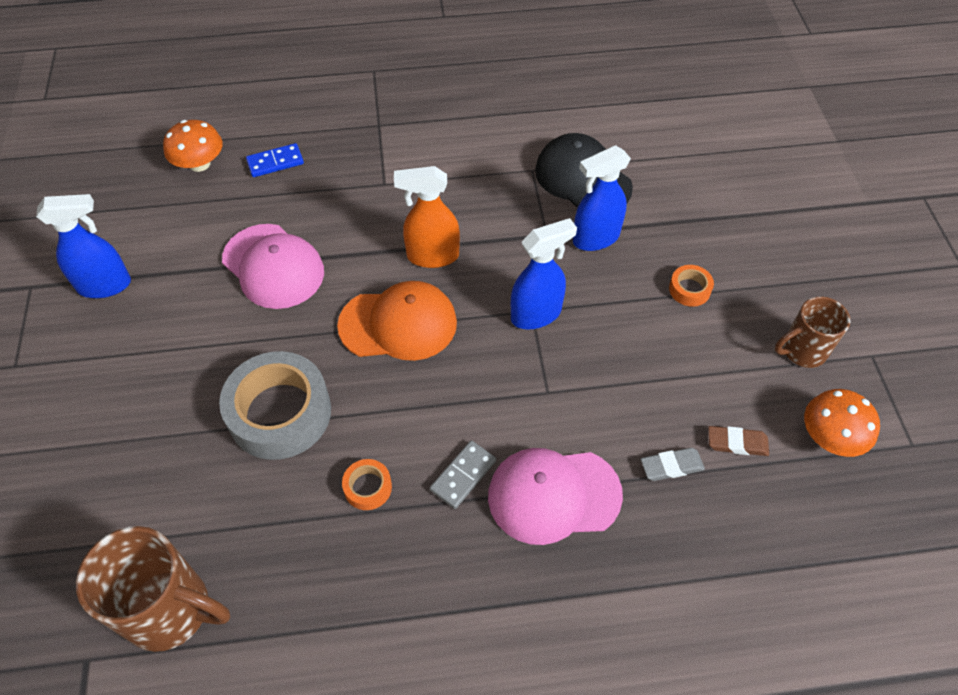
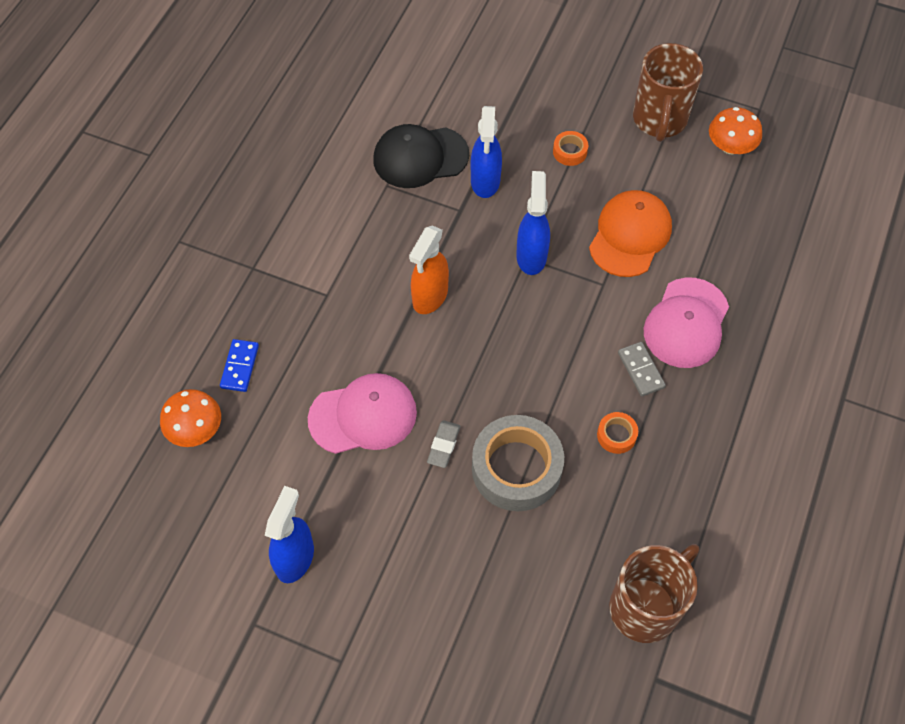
camera: 60 degrees left, 5 degrees up
orange cap [337,281,457,361] -> orange cap moved to [589,190,672,277]
grey eraser [641,448,705,481] -> grey eraser moved to [427,420,460,468]
brown eraser [708,426,769,456] -> none
brown mug [775,296,850,368] -> brown mug [633,43,703,142], size x1.59

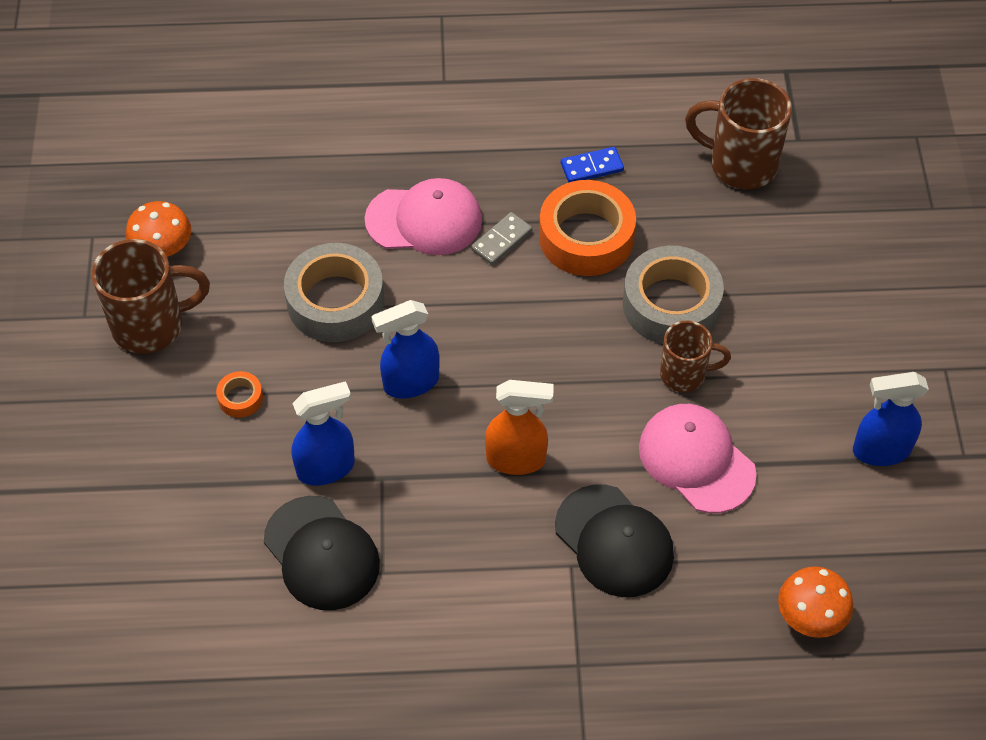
camera: 115 degrees left, 5 degrees down
blue domino [220,339,259,392] -> blue domino moved to [561,147,624,183]
grey eraser [427,420,460,468] -> brown mug [660,321,731,392]
orange cap [589,190,672,277] -> grey tape [284,243,384,342]
orange tape [597,412,638,454] -> orange tape [539,180,636,276], size x2.25
none -> black cap [555,485,674,597]

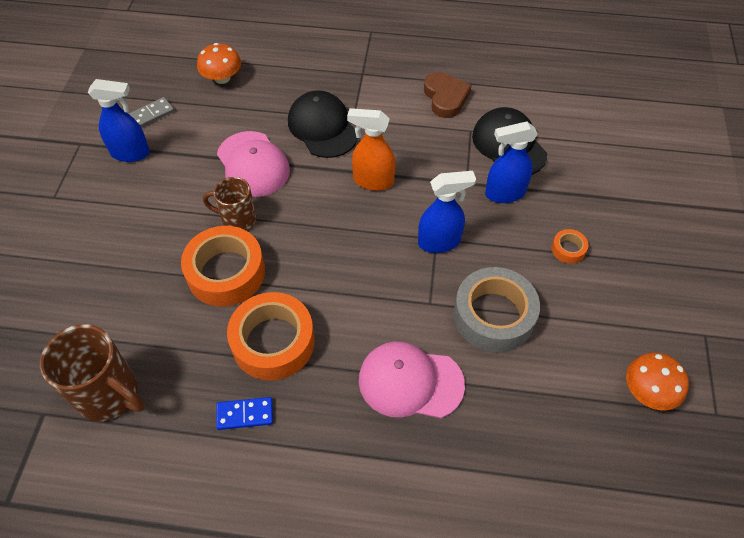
camera: 170 degrees left, 0 degrees up
brown mug [92,239,210,354] -> none
grey domino [471,212,532,265] -> grey domino moved to [129,97,174,128]
grey tape [623,246,724,344] -> orange tape [181,226,265,307]
none -> brown heart [424,72,472,118]

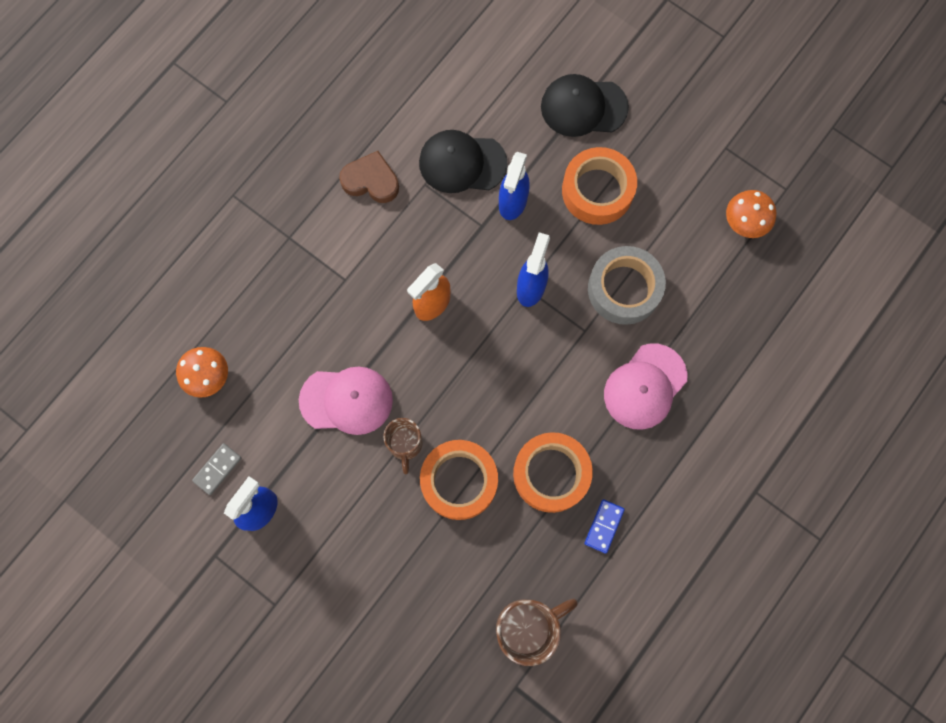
camera: 60 degrees left, 20 degrees up
grey domino [129,97,174,128] -> grey domino turned 45 degrees clockwise [192,443,241,495]
brown mug [203,177,256,230] -> brown mug turned 45 degrees counterclockwise [383,418,423,474]
black cap [288,90,358,158] -> black cap moved to [541,74,629,137]
orange tape [551,229,589,264] -> orange tape [562,147,637,225], size x2.25

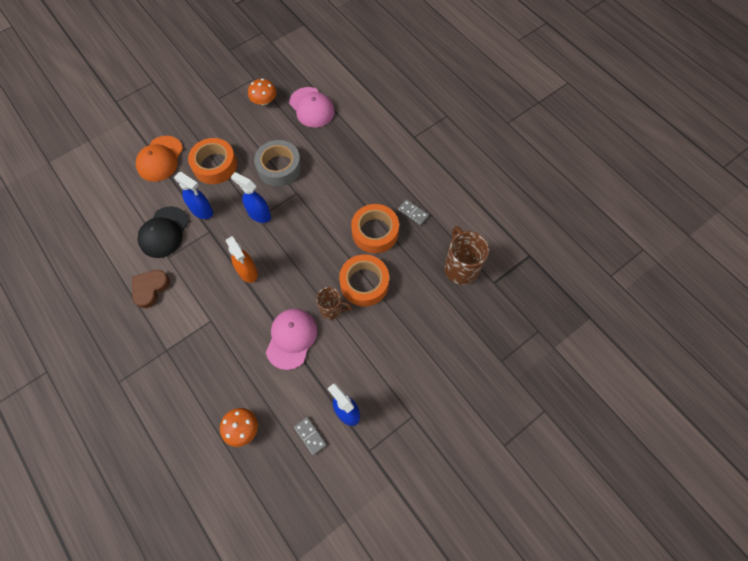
camera: 75 degrees left, 10 degrees down
black cap [541,74,629,137] -> orange cap [136,136,183,182]
blue domino [584,499,625,554] -> grey domino [398,199,429,225]
pink cap [604,343,687,430] -> pink cap moved to [289,87,335,127]

